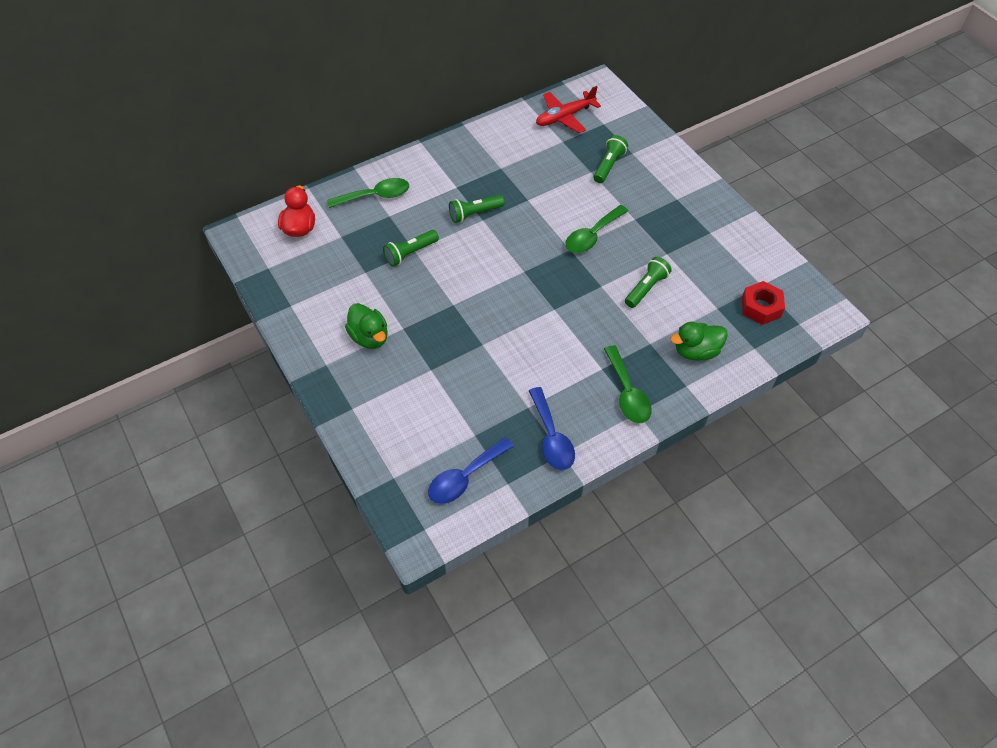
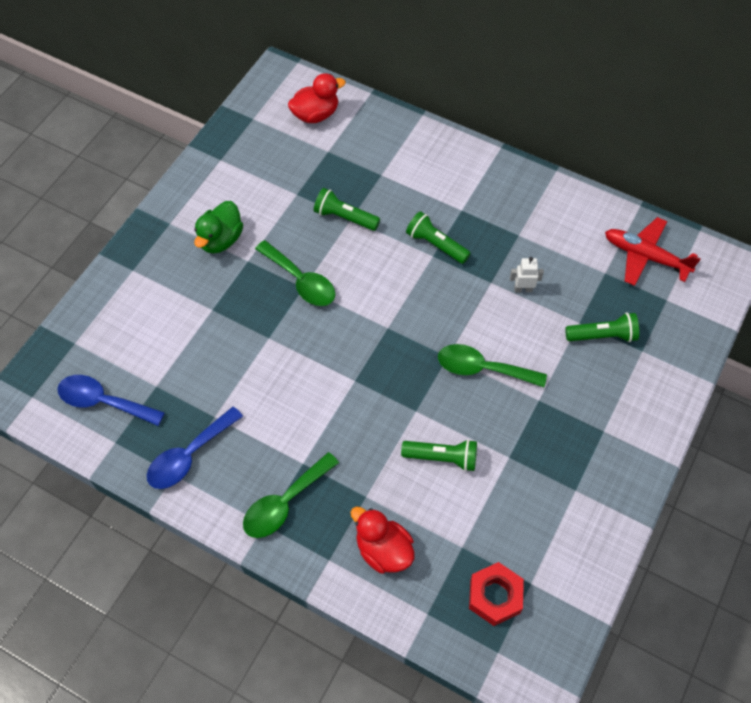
camera: 60 degrees right, 5 degrees up
green spoon [327,178,409,208] -> green spoon moved to [255,240,335,306]
green duck [670,322,728,361] -> red duck [350,507,415,573]
none -> white robot [510,257,544,292]

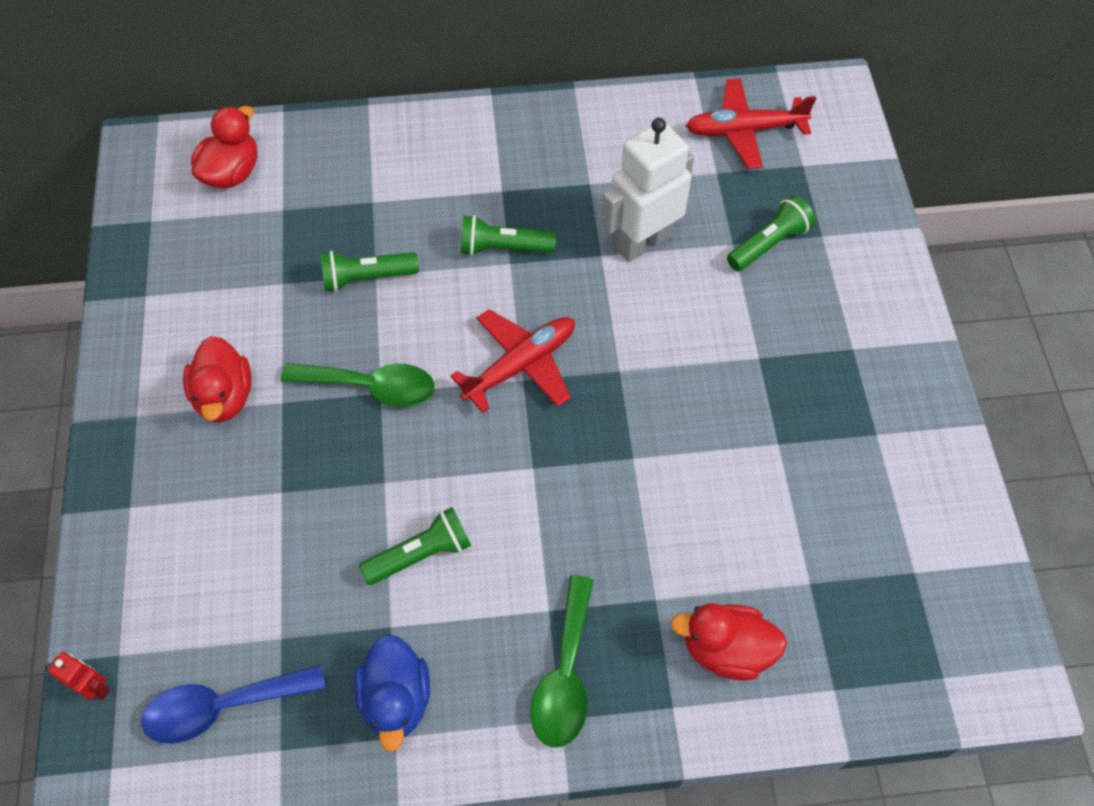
camera: 35 degrees left, 0 degrees up
blue spoon [147,407,243,489] -> blue duck [354,634,430,752]
green duck [194,201,243,253] -> red duck [183,336,252,422]
green flashlight [401,439,477,471] -> green flashlight moved to [359,507,471,585]
green spoon [438,344,547,387] -> none
red nut [469,562,524,626] -> none
white robot [510,257,544,292] -> white robot [601,118,694,262], size x2.24
none -> red robot [48,652,110,700]
none -> red plane [450,309,575,413]

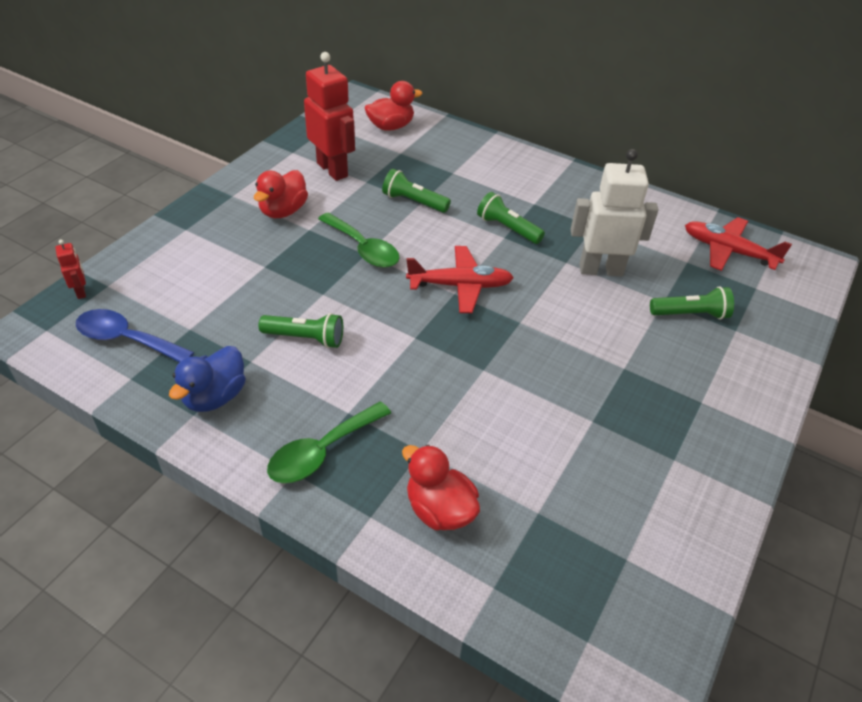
camera: 35 degrees right, 15 degrees down
none -> red robot [304,52,355,181]

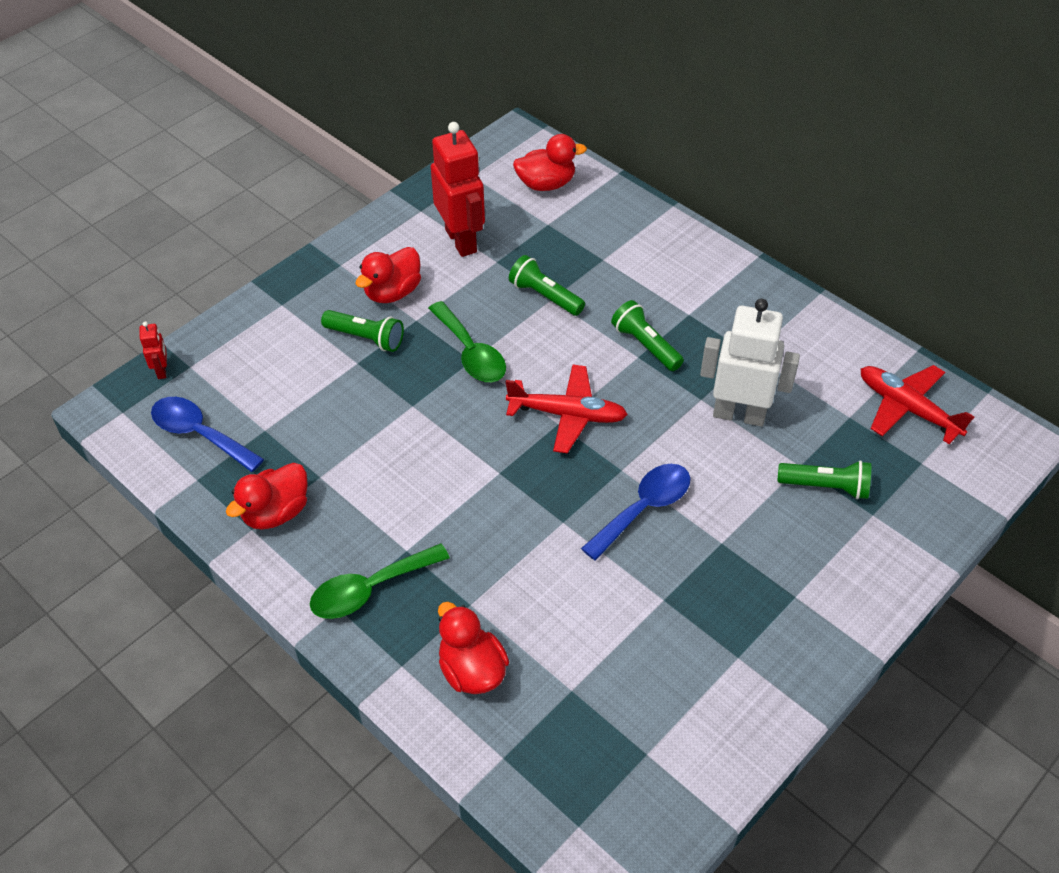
camera: 15 degrees right, 5 degrees up
blue duck [169,346,246,412] -> red duck [226,463,308,530]
green flashlight [258,313,343,348] -> green flashlight moved to [321,310,404,352]
none -> blue spoon [581,464,691,561]

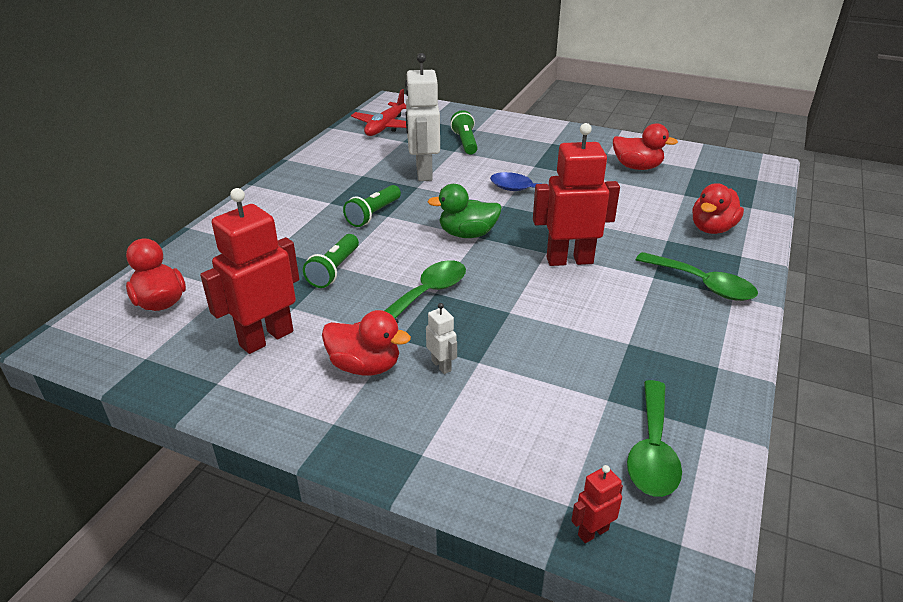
camera: 110 degrees left, 15 degrees down
blue spoon [151,397,264,472] -> green spoon [627,380,682,497]
red duck [226,463,308,530] -> red duck moved to [613,123,678,170]
green flashlight [321,310,404,352] -> white robot [426,303,457,374]
red plane [506,365,628,453] -> green duck [428,184,502,238]
none -> red robot [533,123,620,266]

